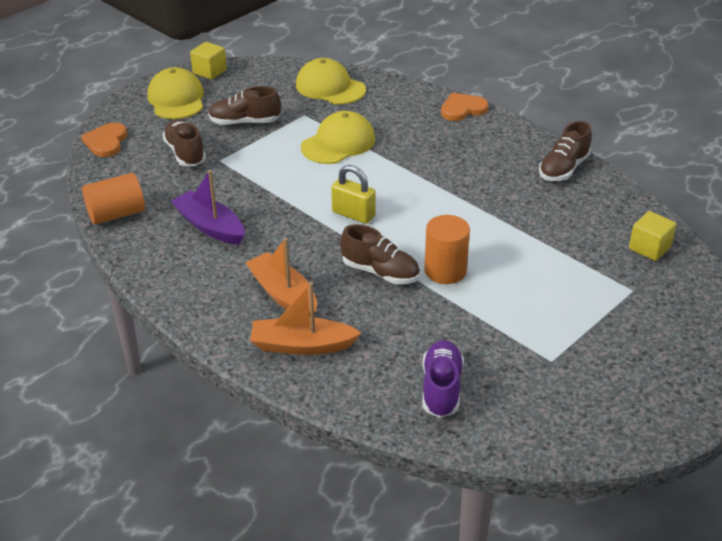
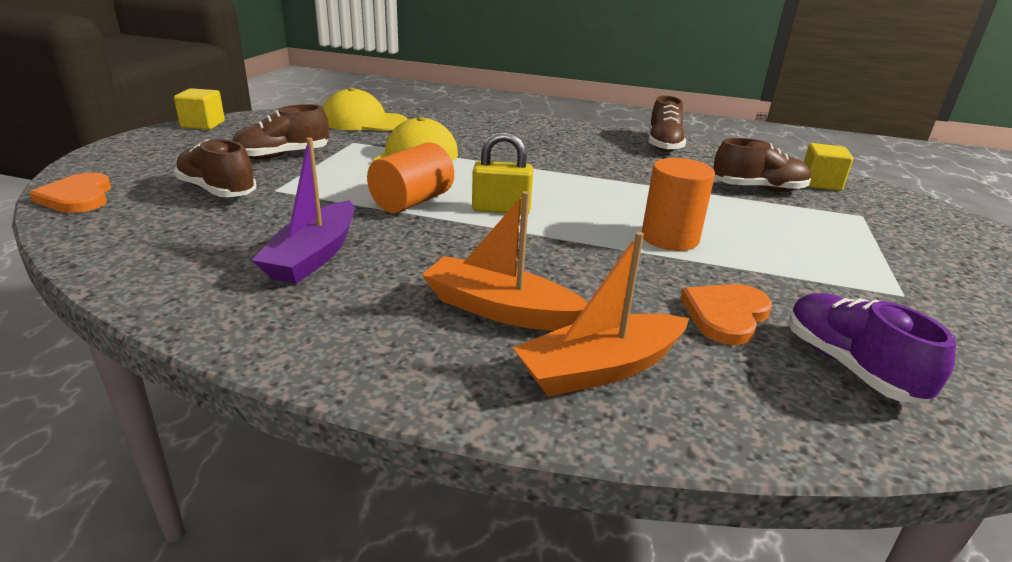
camera: 30 degrees left, 10 degrees down
orange cylinder [82,173,145,224] -> orange cylinder moved to [367,142,454,213]
yellow cap [147,67,204,119] -> none
purple boat [171,170,245,245] -> purple boat turned 90 degrees counterclockwise [252,138,354,284]
brown shoe [340,224,420,284] -> brown shoe moved to [713,138,811,192]
orange heart [441,93,489,121] -> orange heart moved to [680,284,772,345]

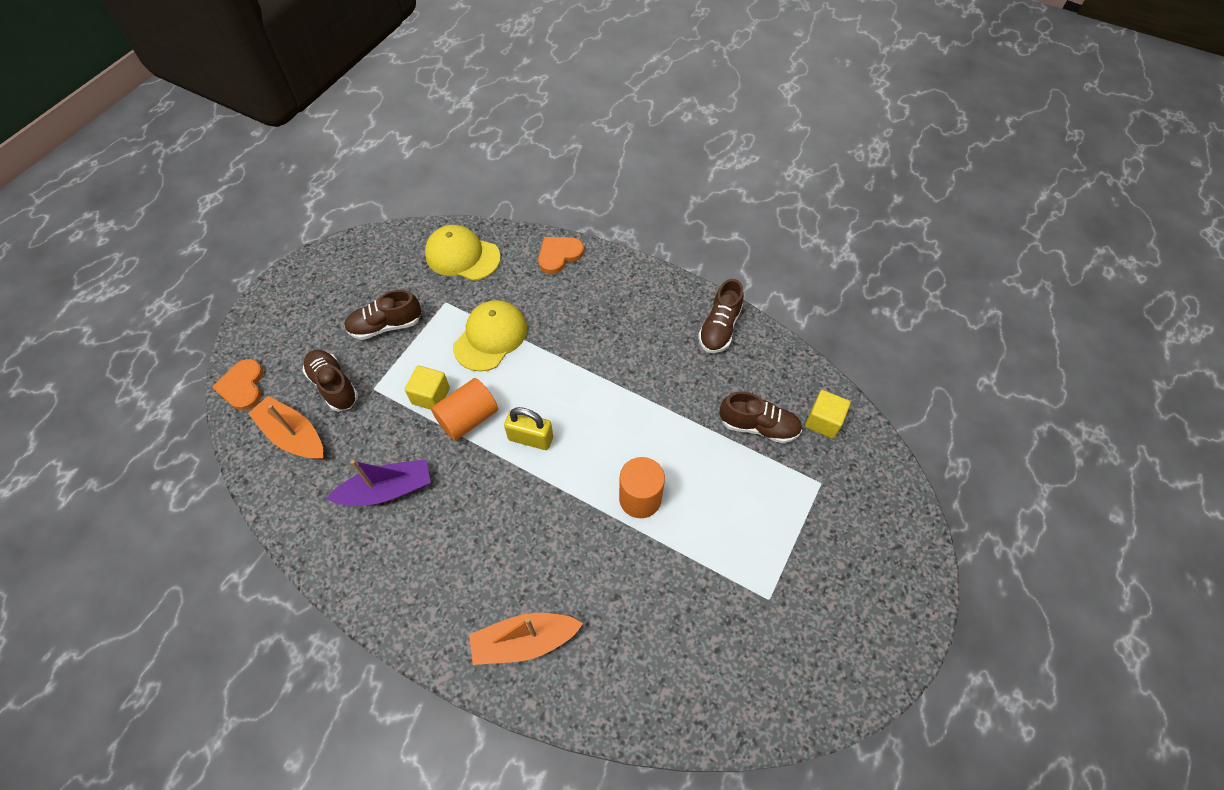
camera: 15 degrees right, 30 degrees up
yellow cube [174,88,225,130] -> yellow cube moved to [405,366,450,410]
purple boat [252,138,354,284] -> purple boat turned 135 degrees counterclockwise [326,459,431,506]
orange boat [422,191,588,331] -> orange boat moved to [248,396,323,460]
orange heart [680,284,772,345] -> orange heart moved to [538,237,584,274]
purple shoe [789,293,956,403] -> none

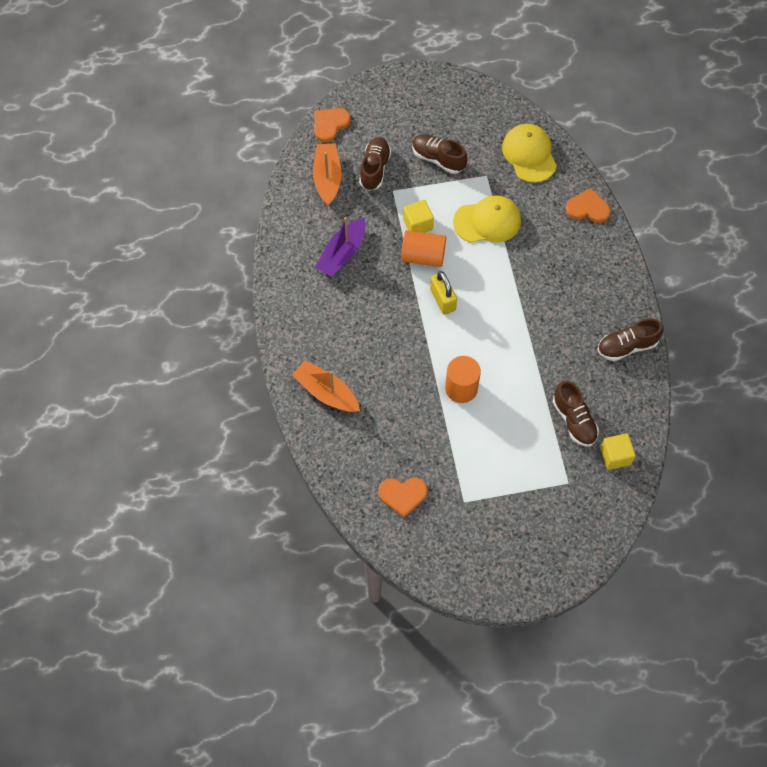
camera: 50 degrees right, 5 degrees up
purple boat [326,459,431,506] -> purple boat turned 90 degrees clockwise [315,217,366,277]
none -> orange heart [378,478,427,518]

